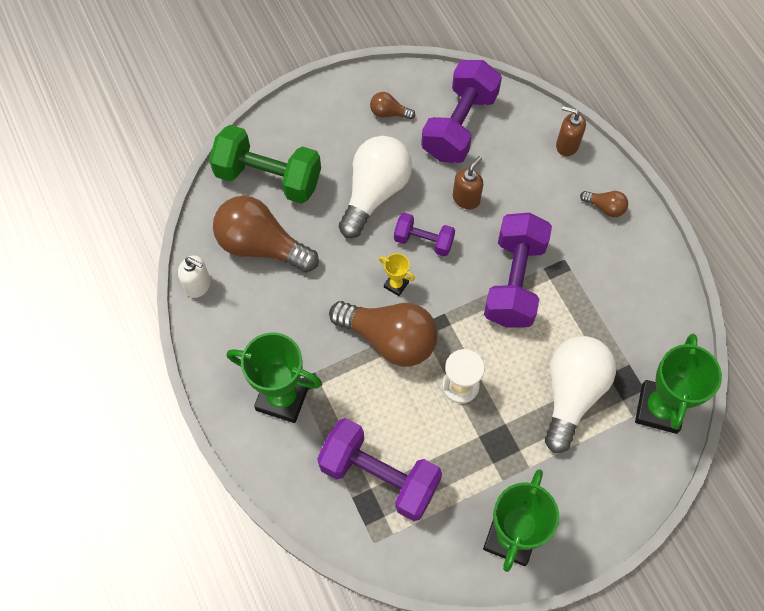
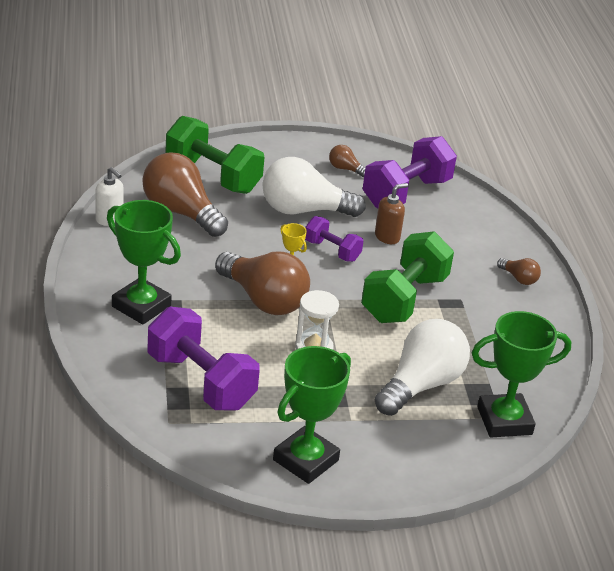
camera: 15 degrees right, 30 degrees down
white light bulb [339,136,412,238] -> white light bulb turned 135 degrees counterclockwise [262,157,366,217]
purple dumbbell [484,213,552,328] -> green dumbbell [361,231,454,323]
brown soap dispenser [556,106,586,156] -> none
green trophy [635,334,722,434] -> green trophy turned 45 degrees clockwise [472,311,571,437]

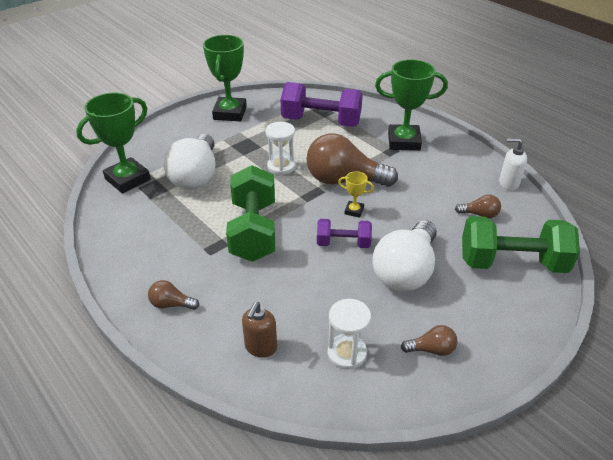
camera: 150 degrees right, 5 degrees up
brown light bulb [142,152,228,237] -> brown light bulb [455,195,501,219], size x0.45
white light bulb [262,157,366,217] -> white light bulb turned 150 degrees clockwise [372,220,437,292]
purple dumbbell [363,136,457,209] -> white hourglass [327,299,371,370]
brown soap dispenser [375,183,408,244] -> brown soap dispenser moved to [242,302,277,358]

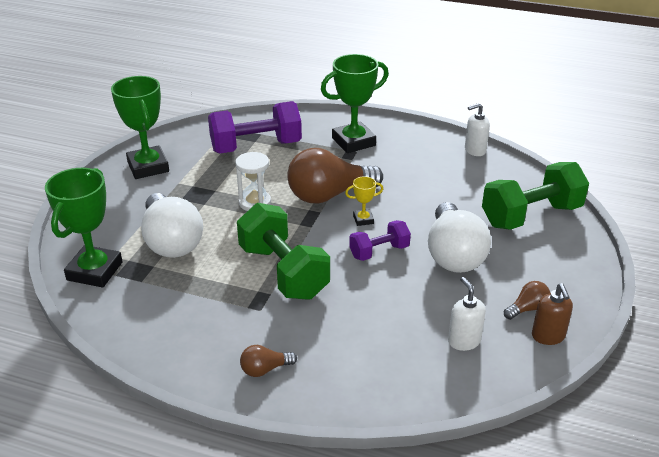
camera: 30 degrees left, 5 degrees down
brown soap dispenser [242,302,277,358] -> brown soap dispenser moved to [532,283,573,345]
white hourglass [327,299,371,370] -> white soap dispenser [448,277,486,351]
brown light bulb [455,195,501,219] -> none

